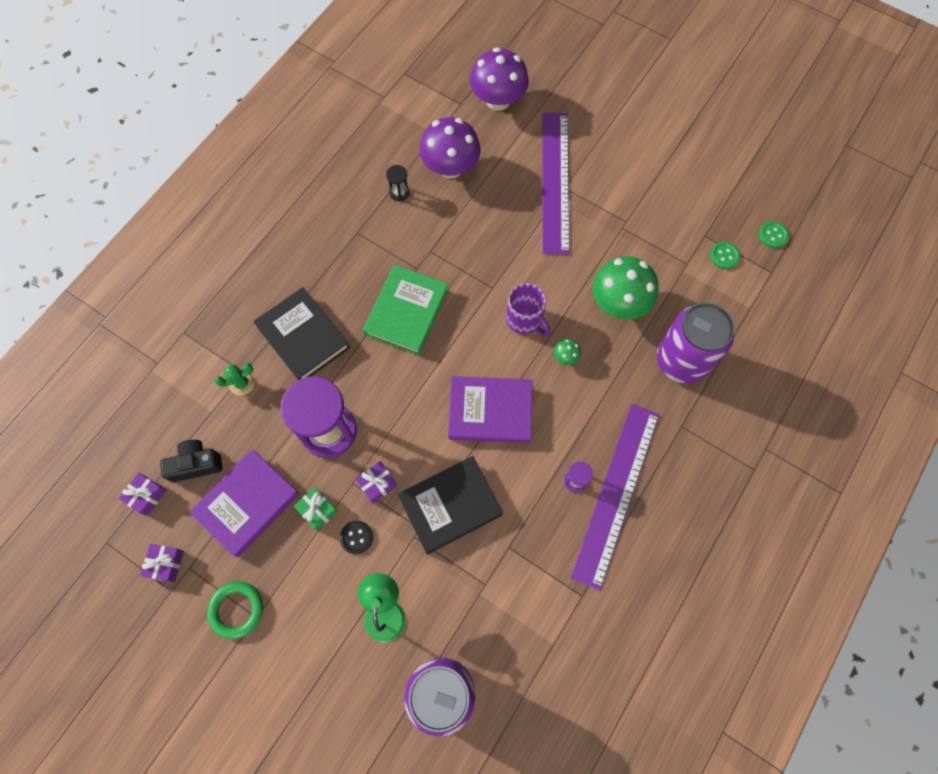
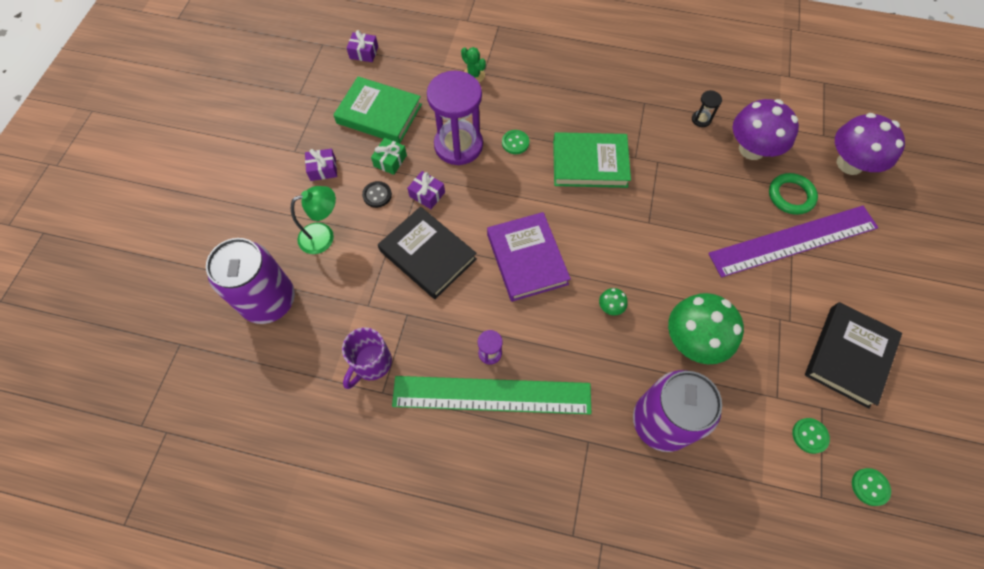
camera: 70 degrees right, 5 degrees down
purple gift [140,544,184,582] -> purple gift moved to [305,149,337,181]
black camera [160,440,223,482] -> none
purple book [189,449,300,557] -> green book [333,76,422,144]
green ring [207,581,263,639] -> green ring moved to [769,173,818,215]
black book [254,287,350,380] -> black book moved to [805,302,902,409]
purple mug [506,283,550,336] -> purple mug moved to [342,327,392,389]
purple ruler [570,404,659,591] -> green ruler [392,376,591,415]
none -> green button [502,130,529,154]

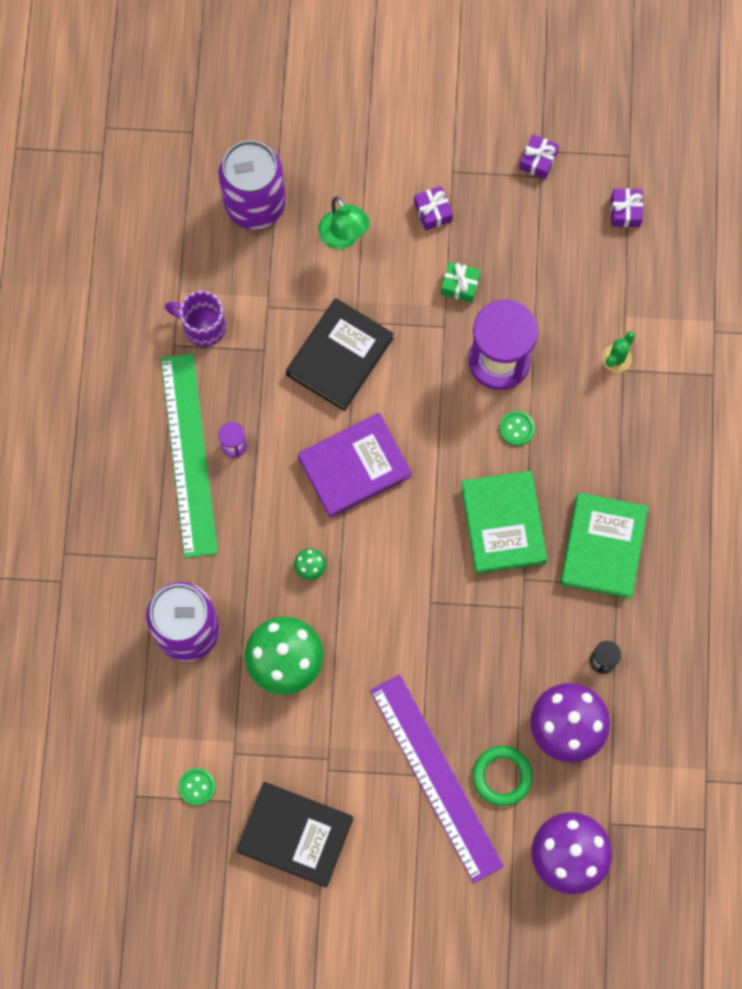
camera: 80 degrees right, 10 degrees up
green book [333,76,422,144] -> green book moved to [560,493,648,599]
black button [362,181,392,208] -> none
purple gift [407,171,445,209] -> purple gift moved to [519,134,559,179]
green button [852,468,891,506] -> none

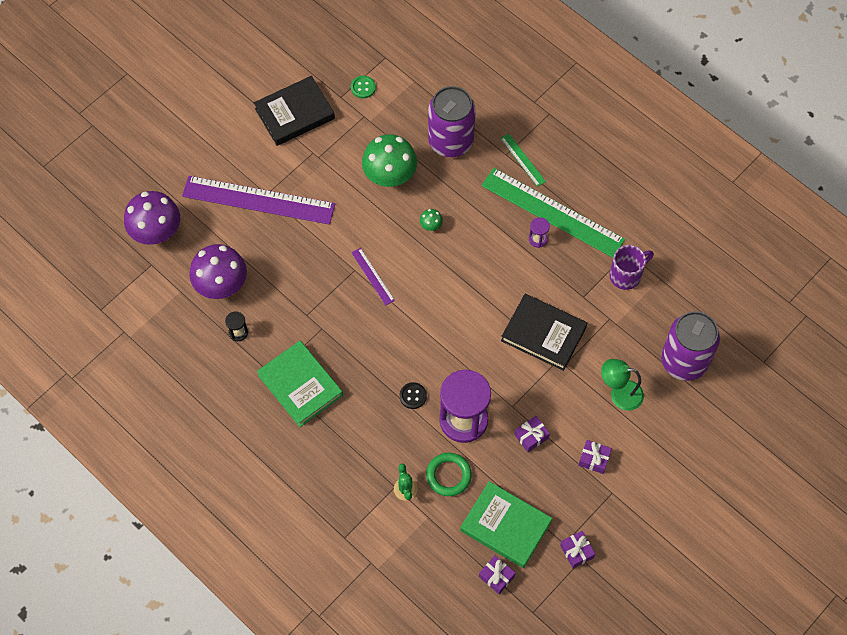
camera: 130 degrees right, 10 degrees down
black book [286,298,394,411] -> black book turned 45 degrees counterclockwise [501,294,587,371]
purple book [298,413,412,518] -> none
green gift [441,262,481,303] -> purple gift [514,416,550,452]
green book [461,471,547,574] -> green book moved to [460,481,552,568]
green ring [472,746,533,806] -> green ring moved to [426,453,472,496]
green button [499,411,535,446] -> black button [400,382,427,409]
none -> purple ruler [351,248,395,305]
none -> green ruler [500,133,546,187]

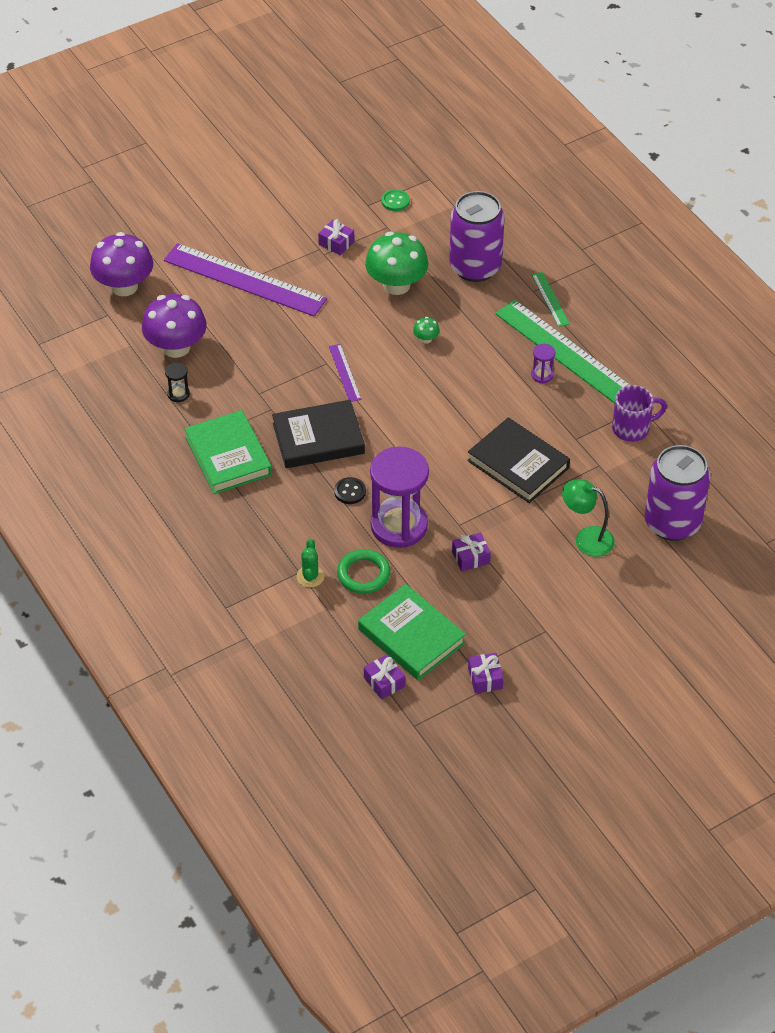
camera: 15 degrees right, 15 degrees down
black book [254,76,335,146] -> black book moved to [272,400,365,468]
purple gift [578,440,612,474] -> purple gift moved to [318,219,354,255]

